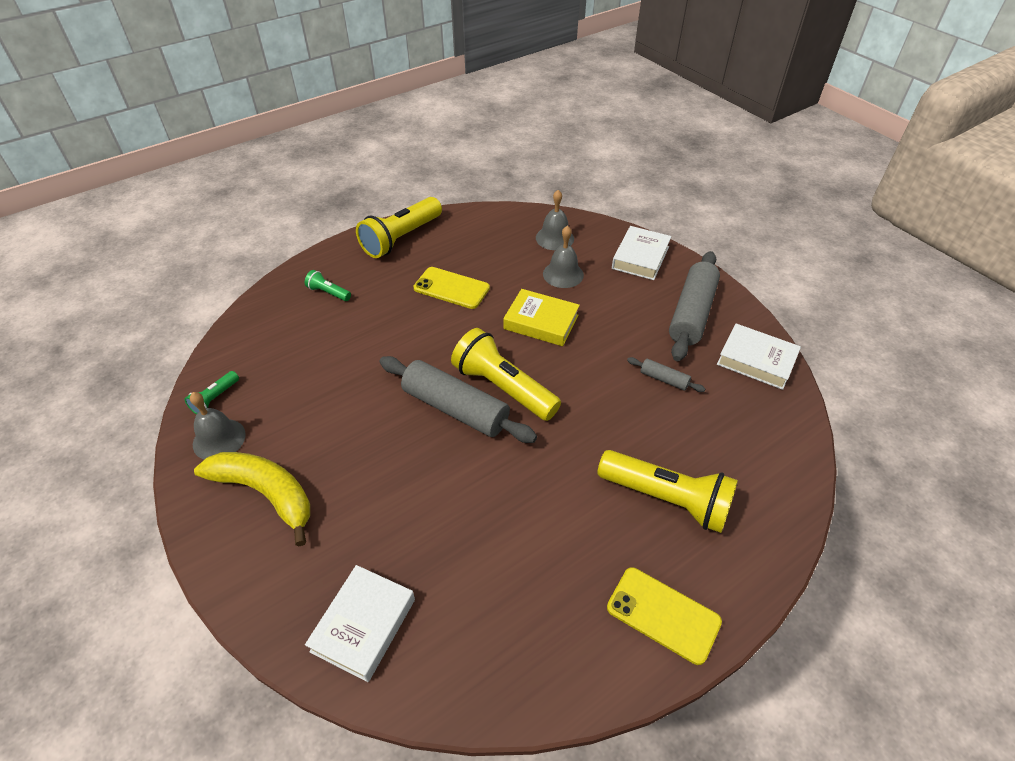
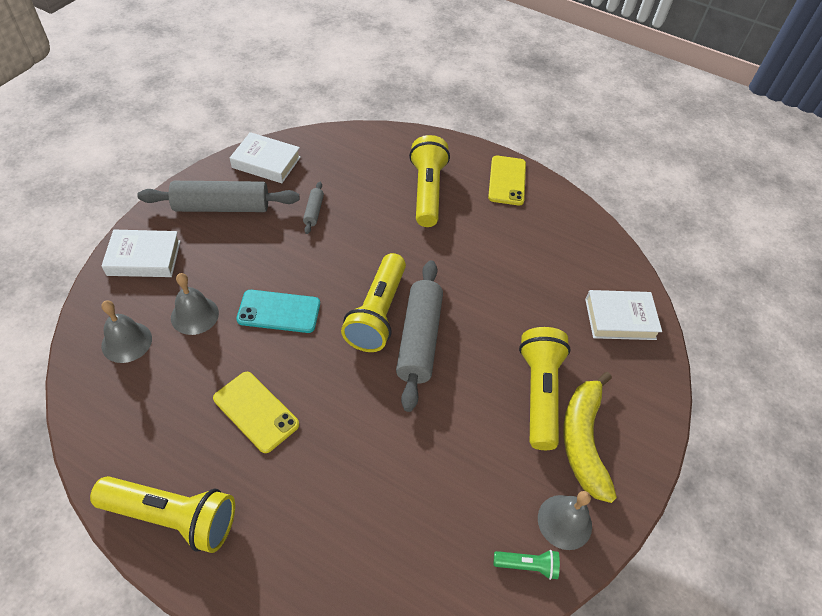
camera: 120 degrees left, 5 degrees up
green flashlight [305,270,351,301] -> none
yellow phone [413,267,490,309] -> yellow phone turned 45 degrees counterclockwise [213,372,299,453]
yellow book [504,289,580,346] -> turquoise phone [236,290,320,333]
white book [717,324,801,390] -> white book turned 75 degrees counterclockwise [230,132,301,183]
none -> yellow flashlight [519,327,571,450]

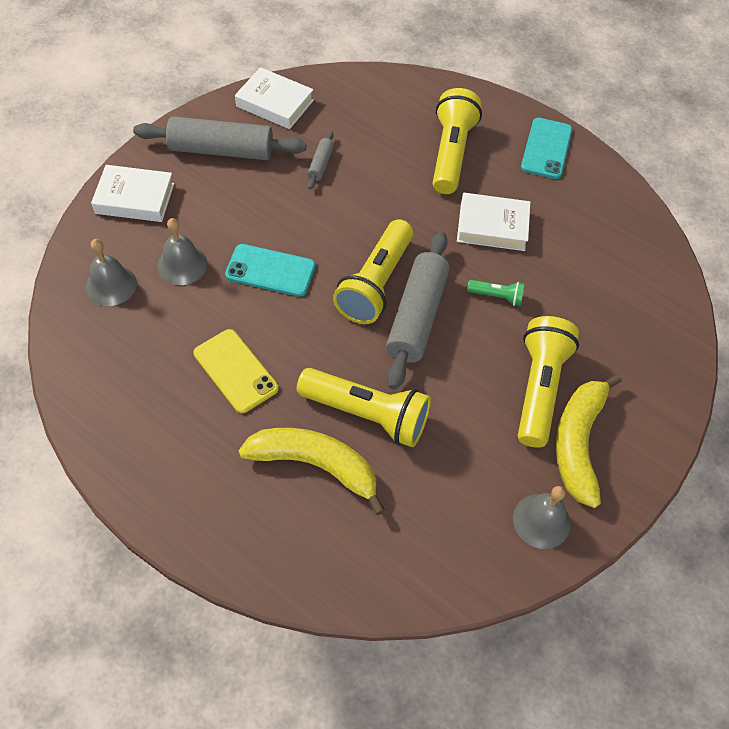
camera: 10 degrees right, 5 degrees up
yellow flashlight [90,476,235,553] -> yellow flashlight moved to [297,368,431,447]
yellow phone [488,156,526,205] -> turquoise phone [521,118,572,179]
green flashlight [494,550,560,580] -> green flashlight moved to [467,280,525,306]
white book [585,290,662,340] -> white book moved to [457,193,530,251]
none -> yellow banana [238,428,385,515]

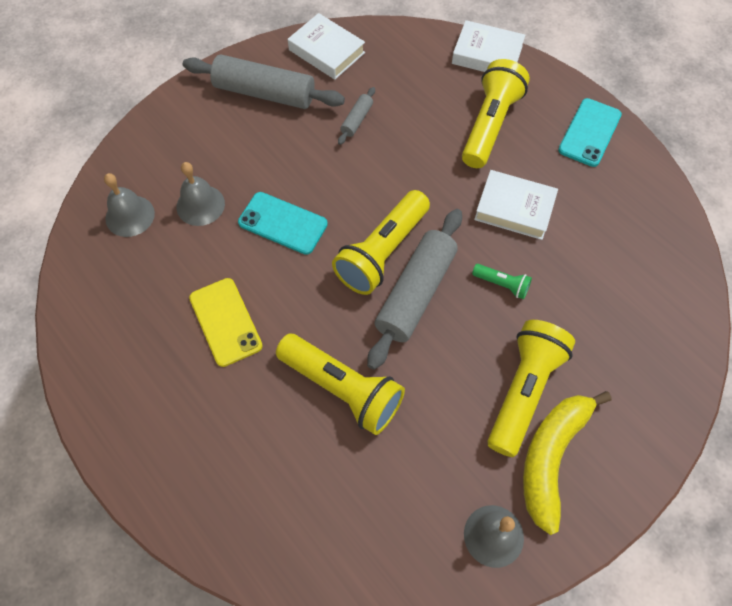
camera: 15 degrees right, 5 degrees up
white book [91,165,174,222] -> white book moved to [452,20,525,72]
yellow banana [238,428,385,515] -> none

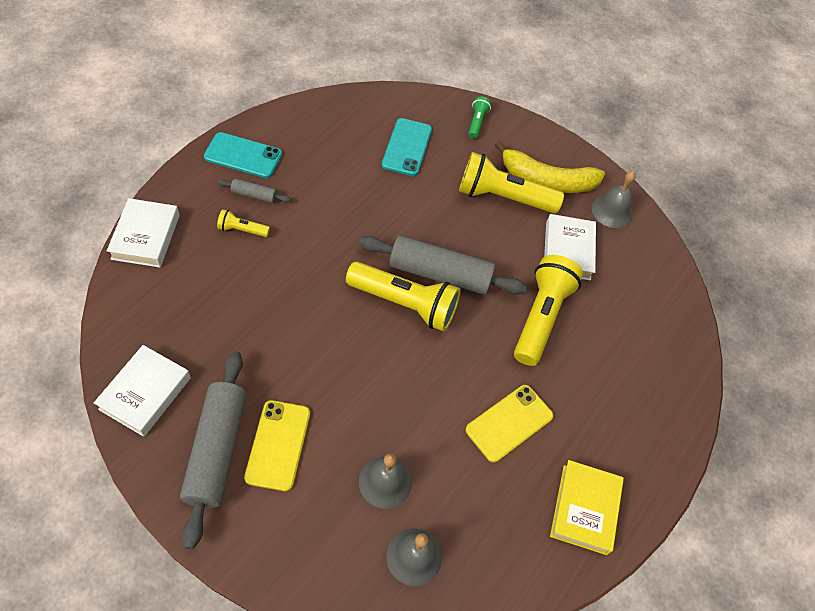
camera: 110 degrees left, 5 degrees down
turquoise phone [238,192,328,255] -> turquoise phone moved to [382,118,432,176]
grey rolling pin [338,87,375,145] -> grey rolling pin moved to [218,178,291,203]
yellow flashlight [462,59,530,168] -> yellow flashlight [217,209,270,237], size x0.47
green flashlight [472,264,532,299] -> green flashlight moved to [468,96,491,139]
white book [474,170,558,240] -> white book moved to [544,214,596,281]
none -> yellow phone [244,400,310,491]
none -> yellow book [550,460,624,555]

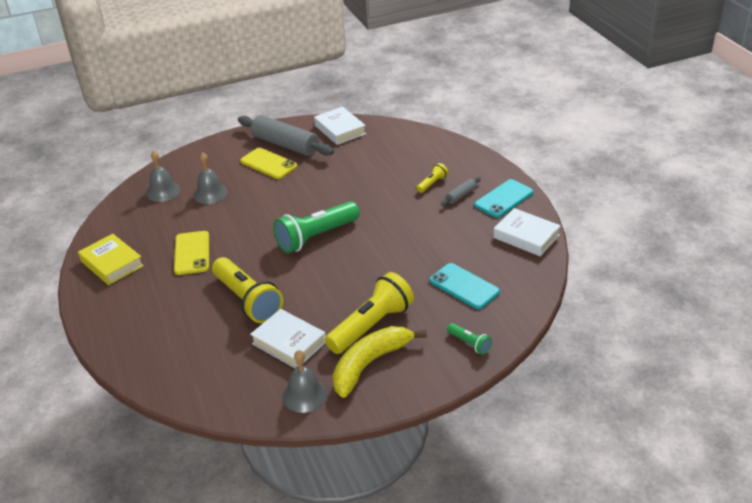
camera: 130 degrees right, 20 degrees down
white book [107,198,180,267] -> white book moved to [493,208,561,256]
yellow flashlight [346,261,461,331] -> green flashlight [273,201,360,253]
grey rolling pin [359,235,527,295] -> none

